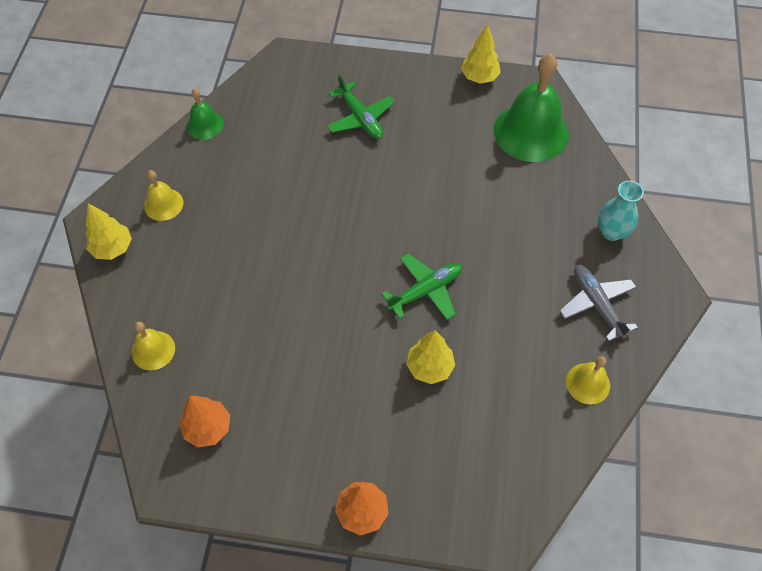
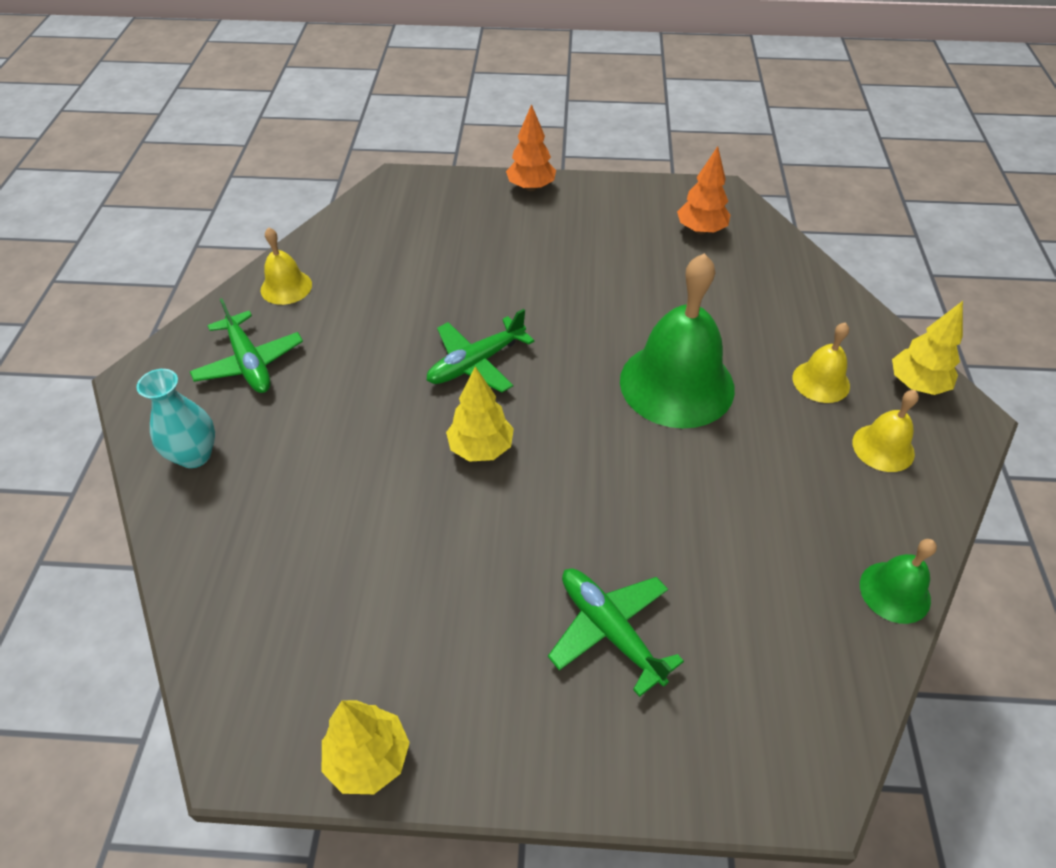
camera: 175 degrees right, 10 degrees down
yellow bell [132,322,175,370] -> yellow bell moved to [793,322,850,403]
yellow tree [406,330,455,384] -> yellow tree moved to [446,367,514,462]
green bell [494,53,569,162] -> green bell moved to [620,253,735,429]
grey plane [559,265,638,342] -> green plane [190,298,303,393]

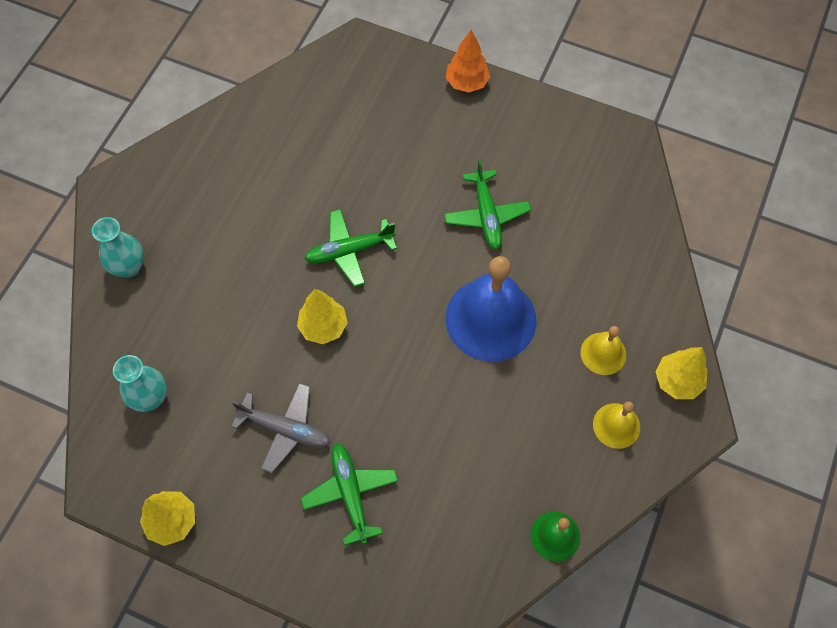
camera: 20 degrees right, 15 degrees up
green plane [190,298,303,393] -> green plane moved to [444,159,531,250]
yellow bell [261,227,312,305] -> none
green bell [620,253,735,429] -> blue bell [446,256,536,362]
orange tree [677,146,730,234] -> none
none -> turquoise vase [113,355,167,412]
none -> grey plane [231,383,330,473]

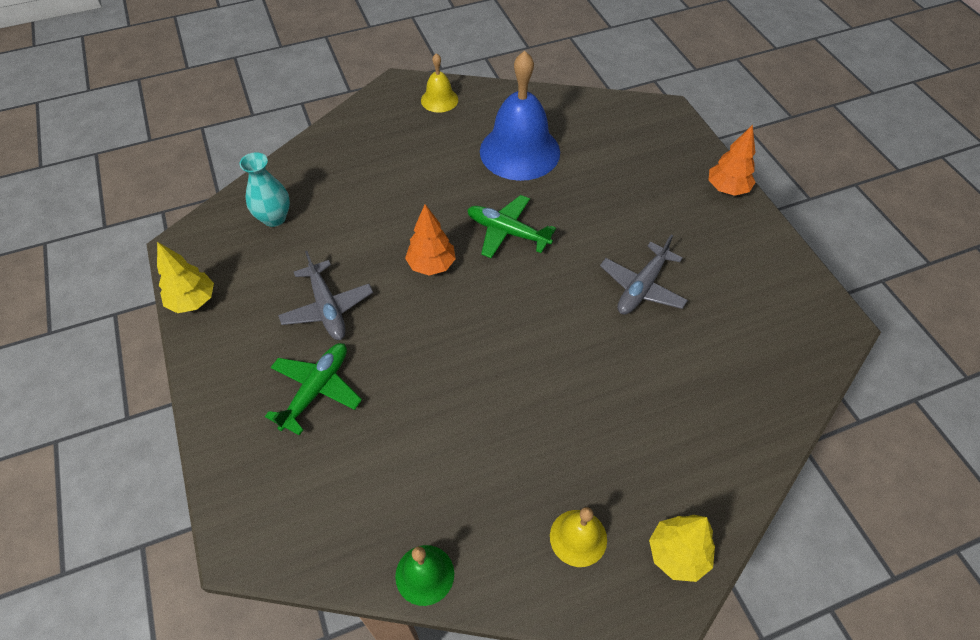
camera: 45 degrees right, 10 degrees down
turquoise vase [92,217,144,278] -> none
yellow tree [297,289,348,344] -> orange tree [405,204,456,275]
green plane [444,159,531,250] -> grey plane [600,235,688,315]
blue bell [446,256,536,362] -> blue bell moved to [480,51,560,181]
yellow bell [581,326,626,375] -> yellow bell moved to [421,53,458,113]

